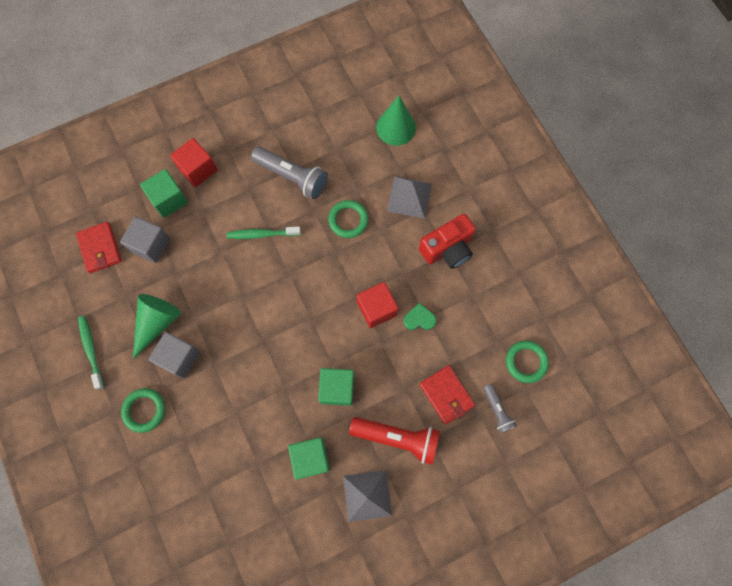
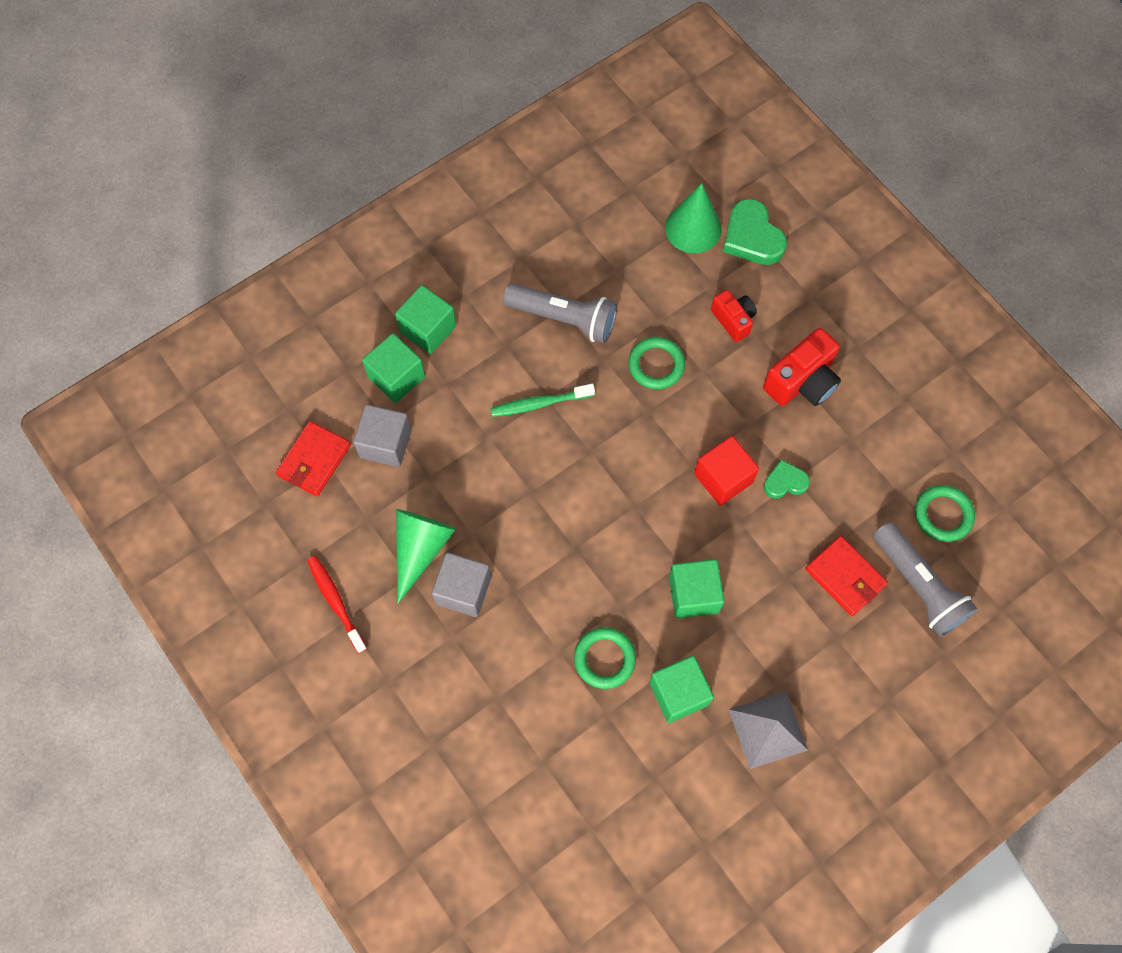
camera: 10 degrees left, 5 degrees down
red wallet [76,222,122,273] -> red wallet turned 60 degrees clockwise [276,421,351,496]
green toothbrush [78,316,104,390] -> red toothbrush [307,556,367,653]
green ring [121,388,165,433] -> green ring moved to [574,627,636,689]
red cube [170,138,217,187] -> green cube [395,285,456,354]
red flashlight [349,417,440,465] -> none
grey pyramid [387,176,432,219] -> red camera [711,290,757,342]
grey flashlight [483,384,517,434] -> grey flashlight [873,522,978,637], size x1.79
none -> green heart [723,199,787,265]

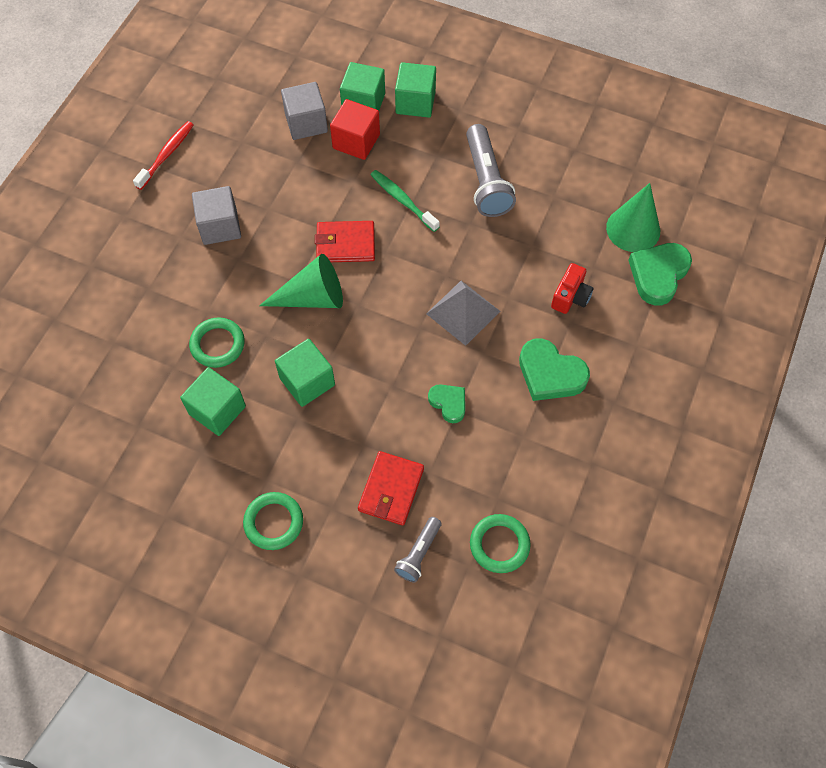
camera: 60 degrees right, 5 degrees down
red wallet [276,421,351,496] -> red wallet moved to [315,221,375,262]
green cone [396,509,456,604] -> green cone moved to [259,254,343,308]
green ring [628,337,685,389] -> green ring moved to [243,492,303,550]
red cube [694,436,759,506] -> red cube moved to [330,99,380,160]
grey pyramid [729,691,808,769] -> grey pyramid moved to [426,281,501,346]
red camera [763,328,841,406] -> green heart [519,338,590,401]
grey flashlight [873,522,978,637] -> grey flashlight [394,517,442,583], size x0.56

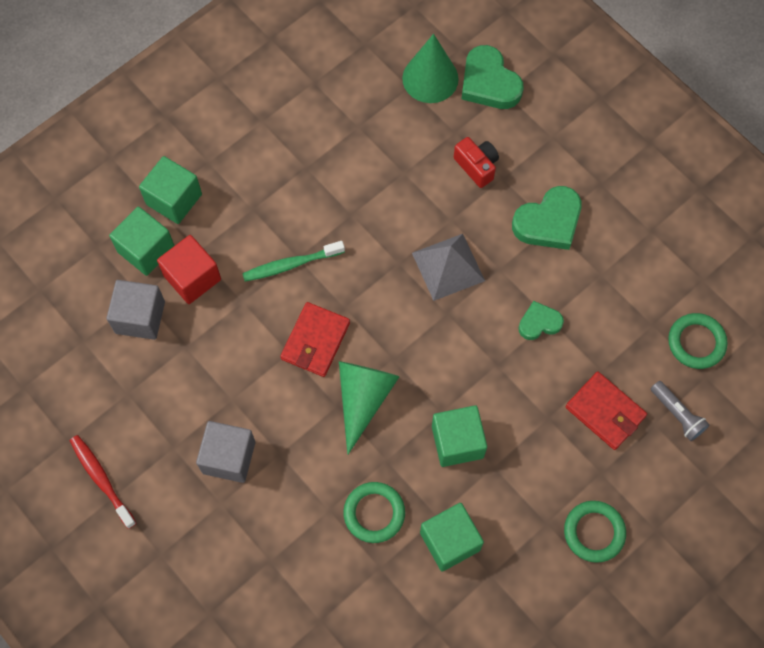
camera: 65 degrees left, 5 degrees up
grey flashlight [466,124,516,217] -> none

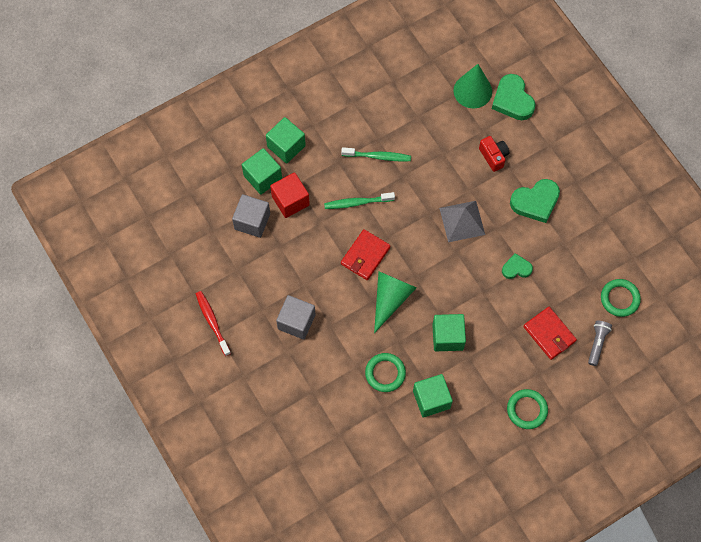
camera: 10 degrees right, 0 degrees up
grey flashlight [651,381,710,441] -> grey flashlight turned 135 degrees counterclockwise [588,321,612,366]
none -> green toothbrush [341,147,411,161]

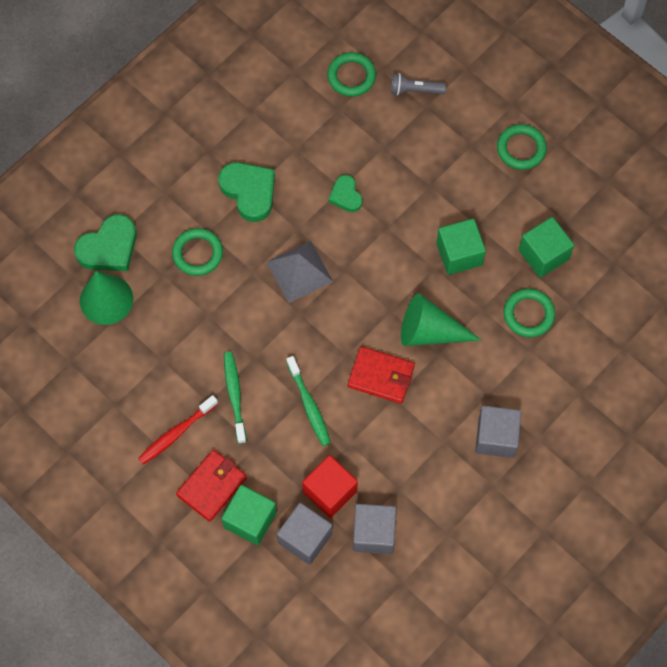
camera: 105 degrees left, 0 degrees up
red toothbrush [196,291,231,356] -> red toothbrush moved to [138,395,218,465]
green cube [242,148,282,195] -> grey cube [277,503,332,565]
red camera [479,136,509,172] -> green ring [172,228,223,276]
red wallet [523,307,577,360] -> red wallet moved to [176,450,247,522]

